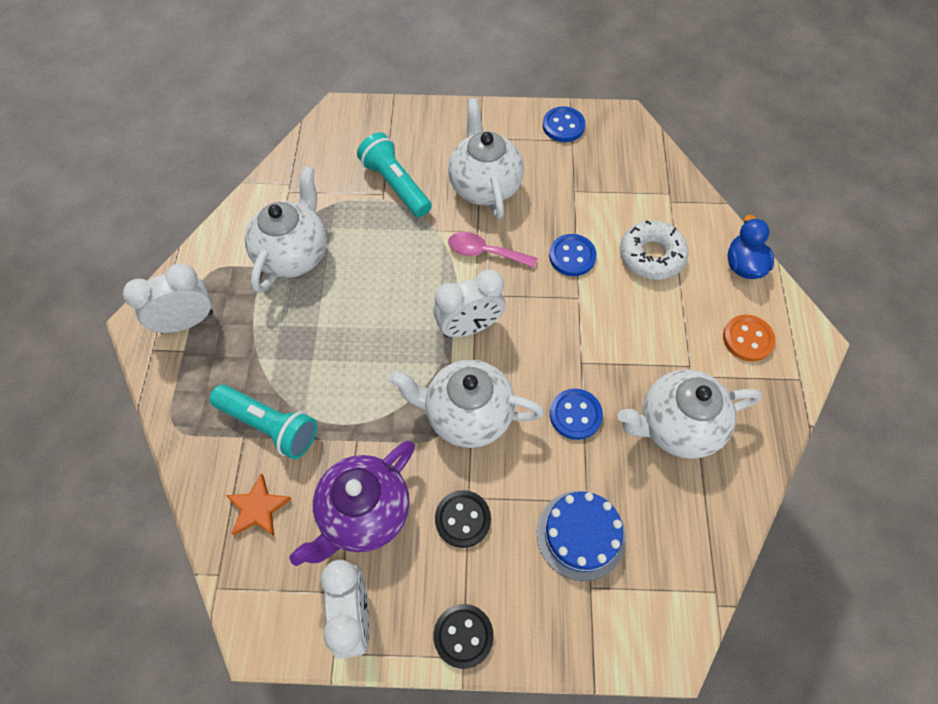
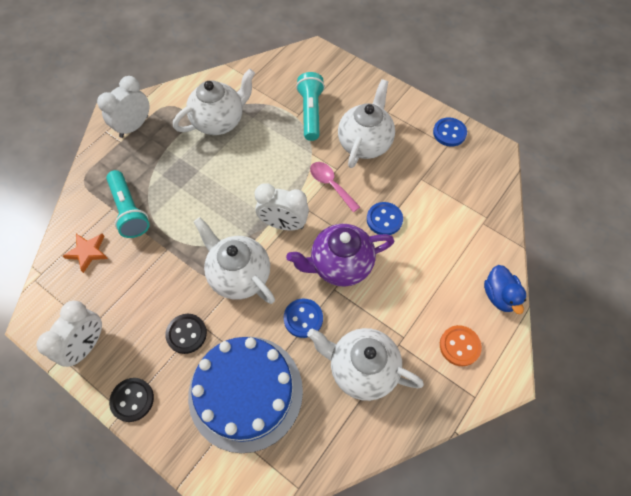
camera: 35 degrees right, 0 degrees up
white clock [123,263,213,334] -> white clock turned 60 degrees counterclockwise [97,76,149,138]
purple teapot [289,441,415,566] -> purple teapot moved to [286,224,394,286]
blue cake [537,491,626,581] -> blue cake [188,337,303,453], size x1.71
white donut [620,220,689,280] -> none
blue duck [728,215,774,279] -> blue duck turned 135 degrees clockwise [484,265,526,314]

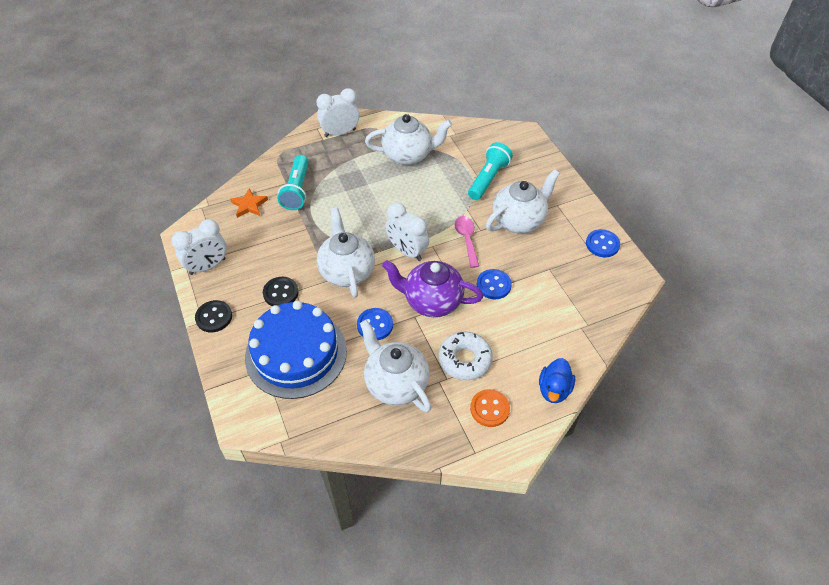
camera: 30 degrees right, 10 degrees down
none -> white donut [438,332,493,380]

